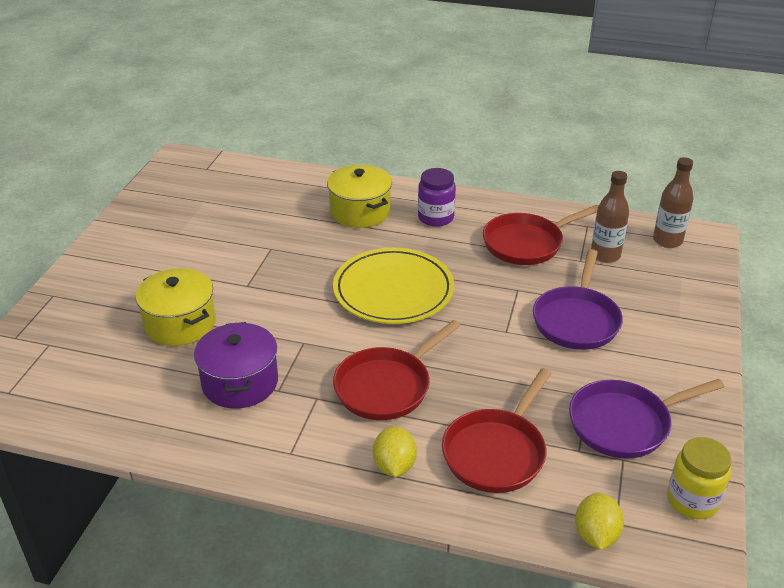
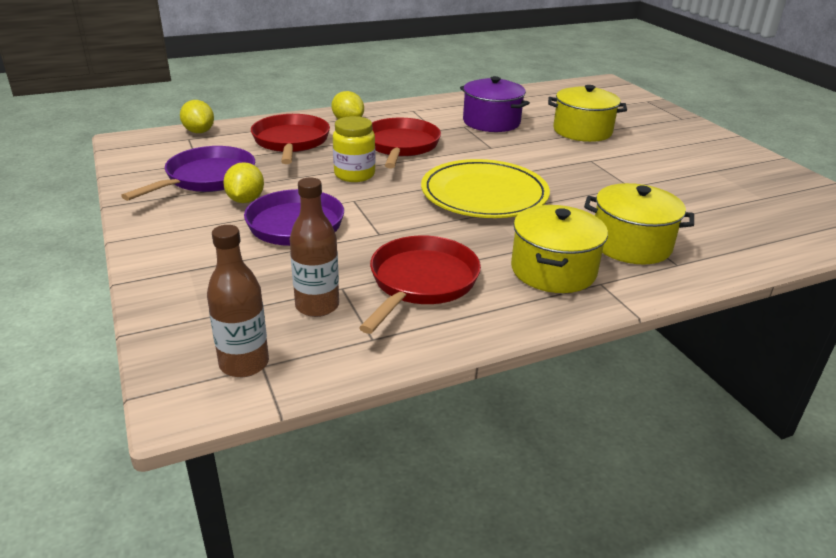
camera: 140 degrees right, 5 degrees down
purple jar [418,168,456,227] -> yellow pot [511,205,608,293]
yellow jar [667,437,732,519] -> yellow jar moved to [333,116,375,182]
none -> yellow lemon [223,162,264,203]

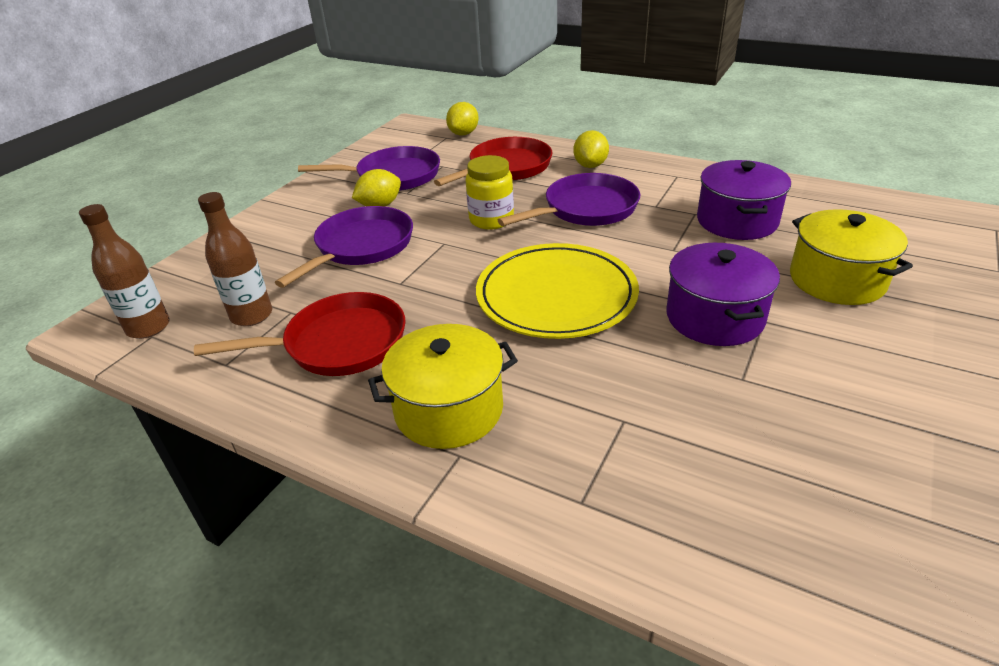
camera: 55 degrees right, 5 degrees up
red pan [372,118,441,168] -> purple pan [498,173,641,226]
yellow pot [584,183,694,264] -> none
none -> purple pot [666,243,780,346]

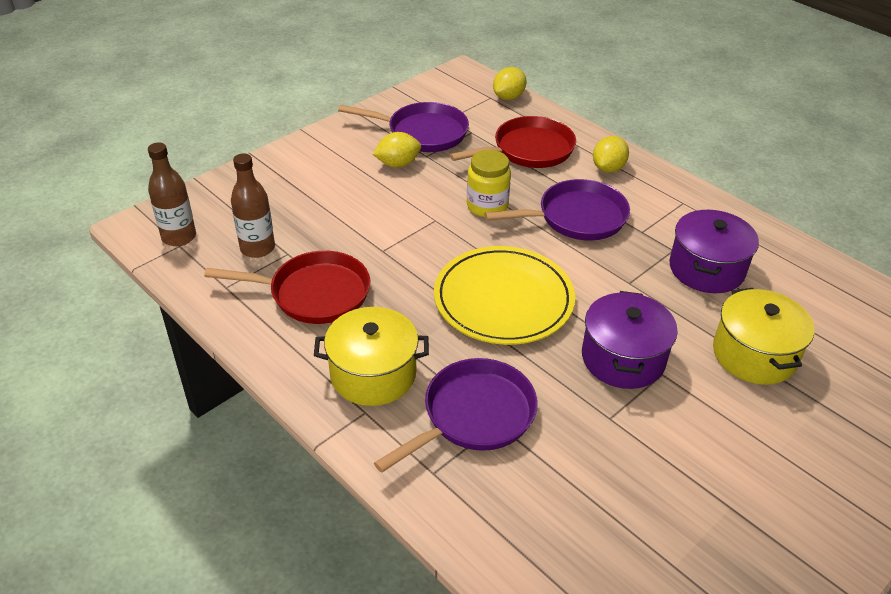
camera: 15 degrees right, 5 degrees up
purple pan [275,206,413,288] -> purple pan moved to [374,358,538,473]

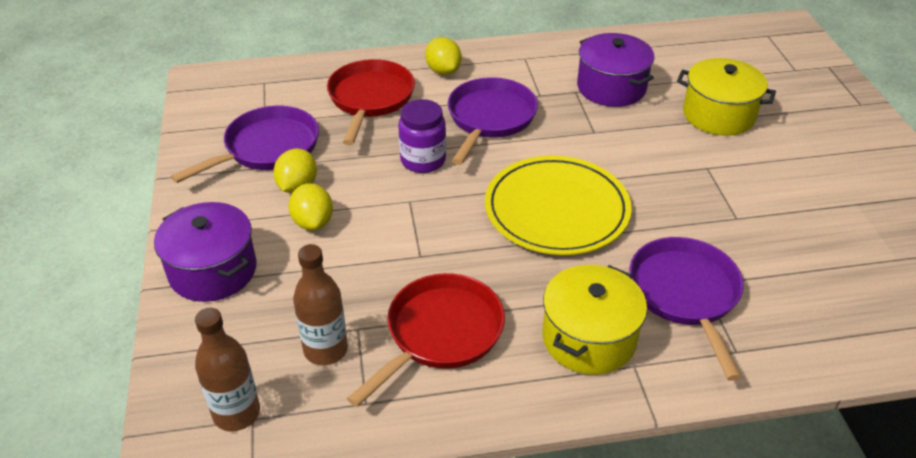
camera: 55 degrees left, 0 degrees up
yellow jar [467,150,511,217] -> purple jar [398,99,446,173]
yellow lemon [493,67,527,100] -> yellow lemon moved to [288,183,333,231]
purple pot [582,291,678,389] -> purple pot moved to [154,202,257,302]

